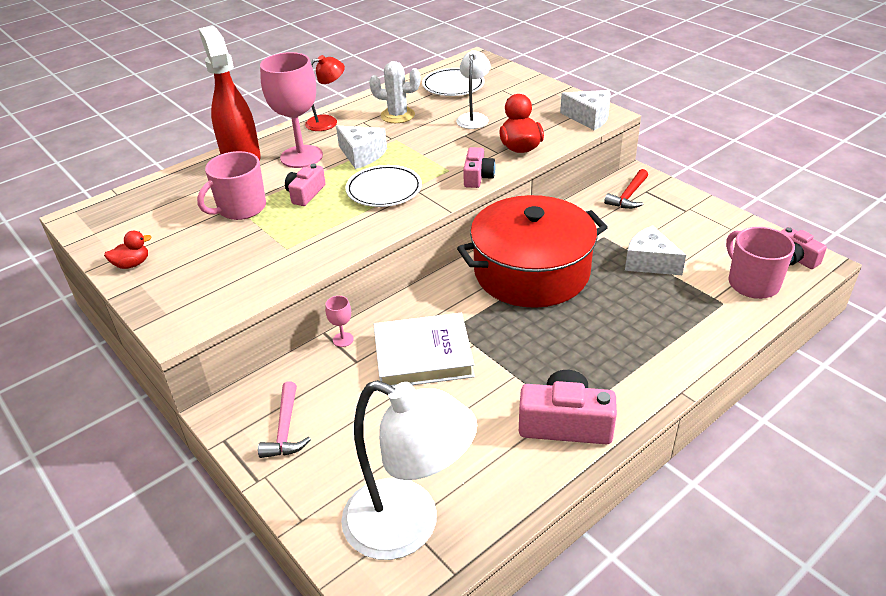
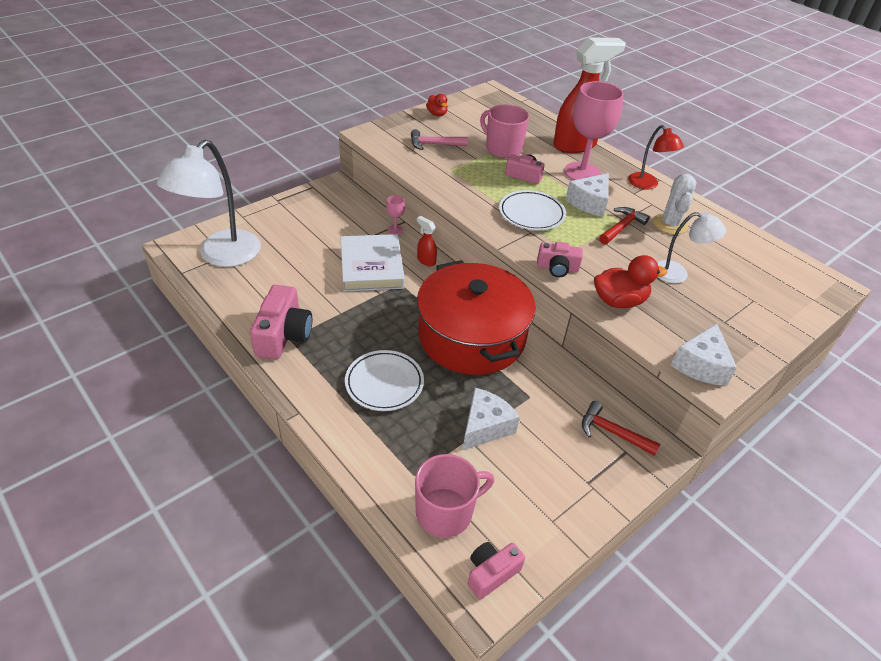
camera: 85 degrees right, 5 degrees up
pink hammer [258,381,311,458] -> pink hammer moved to [411,129,468,150]
white plate [422,68,485,96] -> white plate moved to [345,350,424,411]
none -> red spray bottle [417,216,437,266]
none -> red hammer [599,207,650,245]

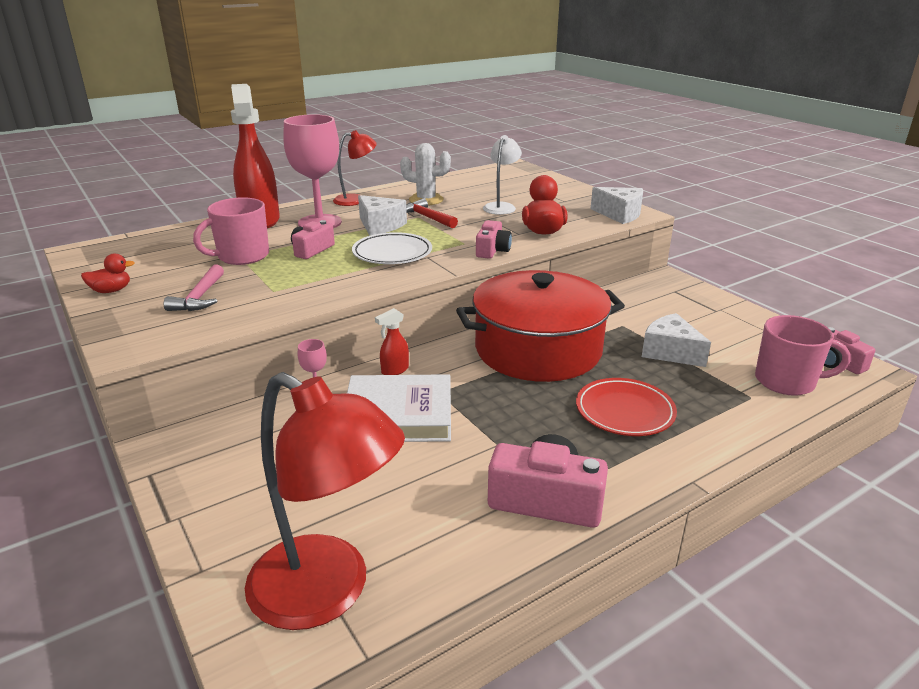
camera: 80 degrees left, 15 degrees down
white lamp [157,140,261,267] -> red lamp [245,372,405,630]
white plate [345,350,424,411] -> red plate [576,378,677,436]
pink mug [415,454,494,538] -> pink mug turned 120 degrees clockwise [755,315,851,396]
red hammer [582,401,660,456] -> none

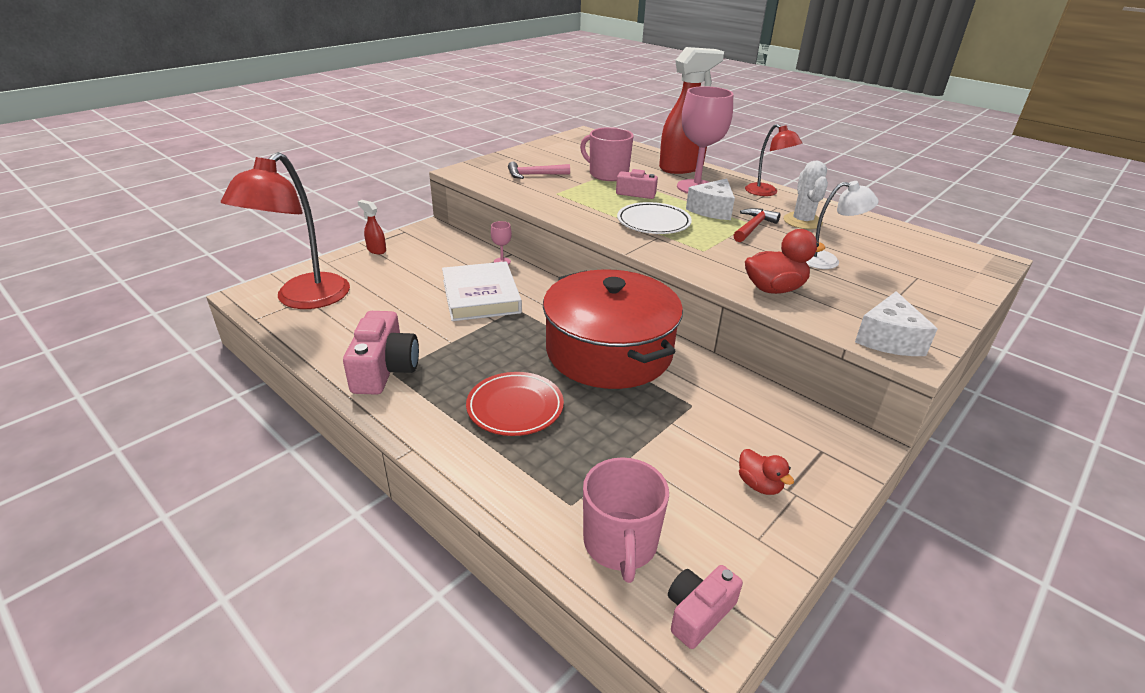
camera: 75 degrees right, 5 degrees up
red duck [81,253,134,293] -> red duck moved to [739,449,794,495]
red spray bottle [375,308,409,375] -> red spray bottle moved to [357,200,386,254]
pink camera [476,220,512,259] -> none
white cheese [642,313,711,367] -> none

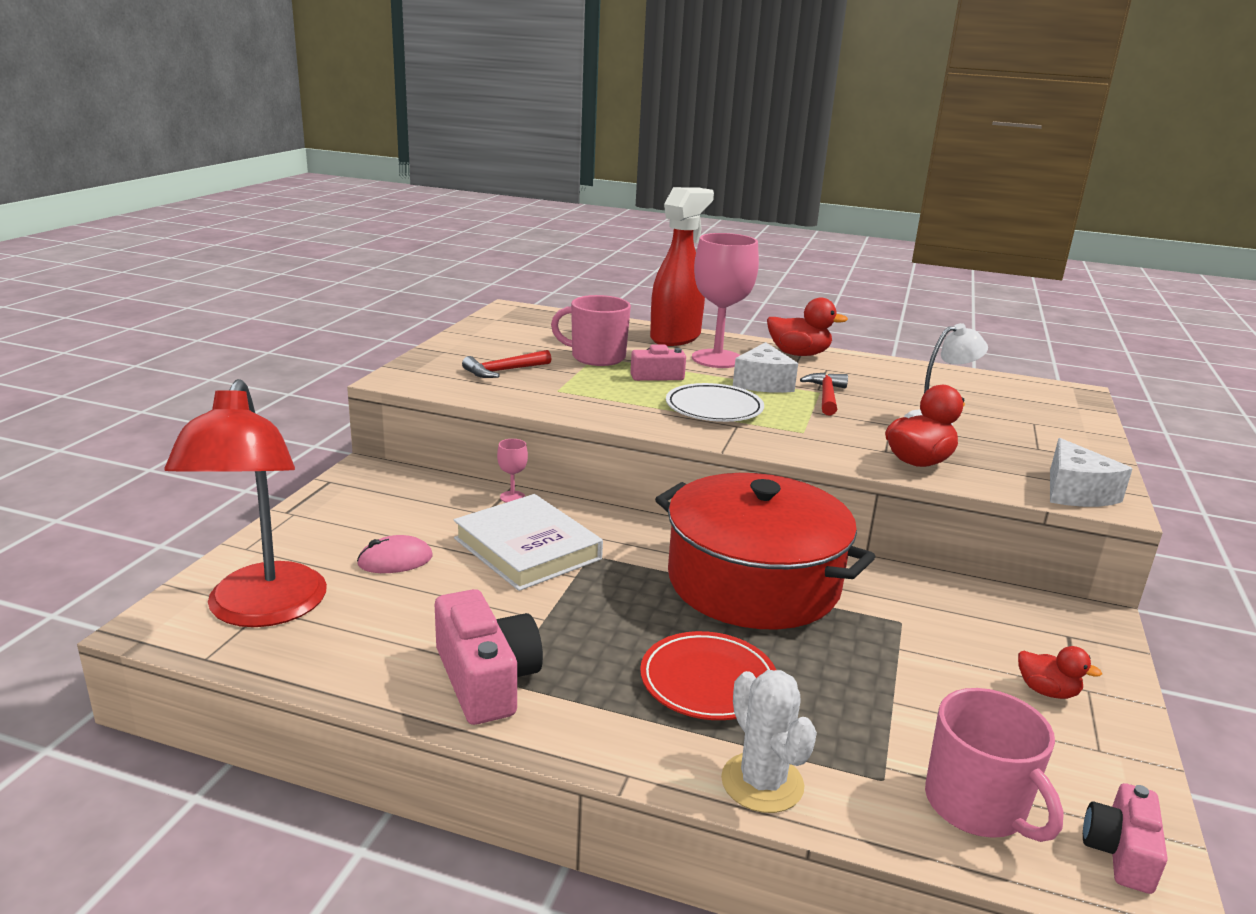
camera: 25 degrees left, 10 degrees down
red spray bottle [357,200,386,254] -> none
pink hammer [508,162,570,179] -> red hammer [462,350,551,378]
red lamp [745,124,802,196] -> red duck [767,297,848,356]
white cactus [783,161,828,229] -> white cactus moved to [721,670,817,813]
none -> pink mouse [357,535,433,573]

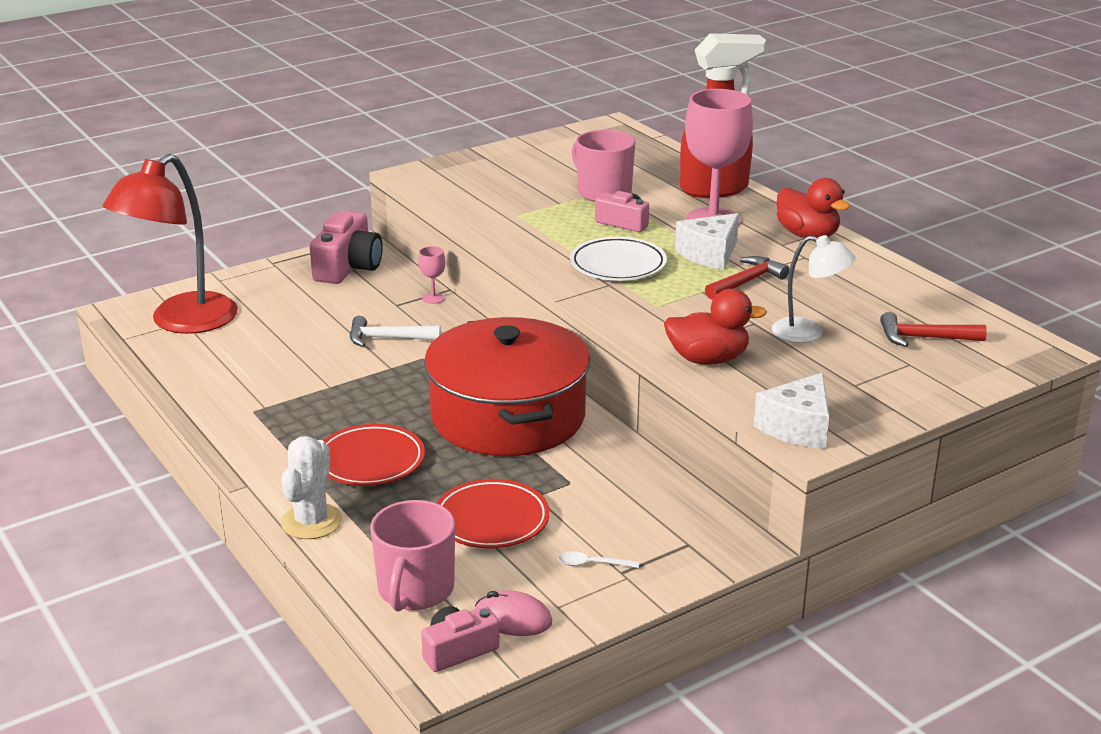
camera: 40 degrees right, 5 degrees up
pink mouse [357,535,433,573] -> pink mouse moved to [475,590,552,636]
pink camera [435,589,543,725] -> pink camera moved to [310,211,383,284]
white book [454,494,603,591] -> white hammer [350,316,441,347]
red hammer [462,350,551,378] -> red hammer moved to [880,312,987,347]
red duck [1018,646,1102,699] -> white spoon [558,551,639,568]
none -> red plate [437,479,550,548]

